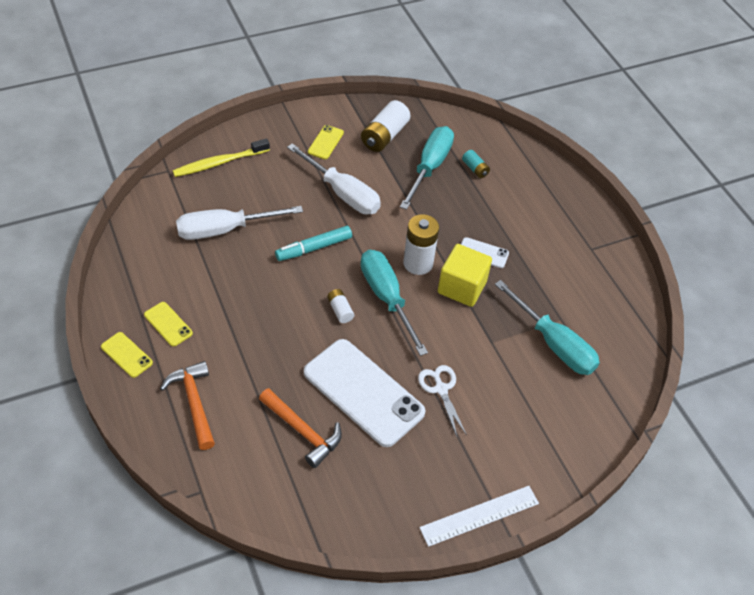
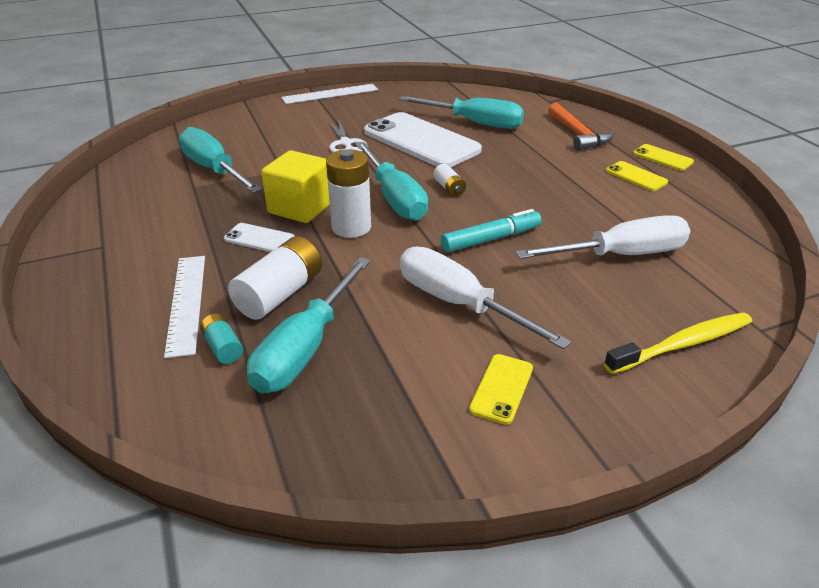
camera: 175 degrees left, 15 degrees down
orange hammer [259,388,342,468] -> turquoise screwdriver [399,96,524,129]
white battery [361,100,411,152] -> white battery moved to [228,236,322,320]
none -> white ruler [164,256,205,358]

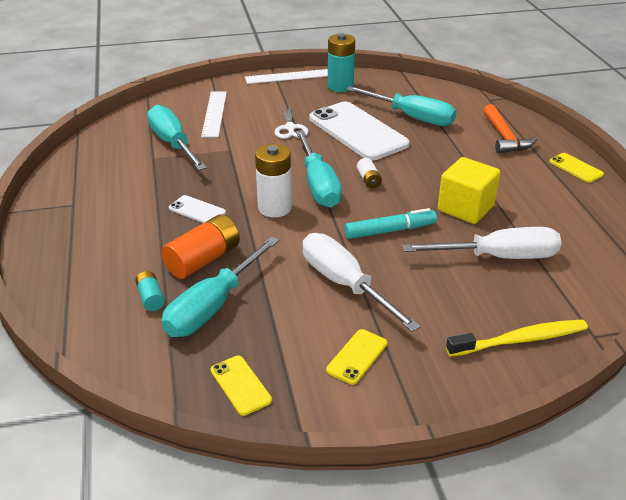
camera: 10 degrees right, 0 degrees up
white ruler [164,256,205,358] -> white ruler moved to [201,91,227,137]
white battery [228,236,322,320] -> orange battery [161,214,240,279]
yellow cube [261,150,330,223] -> yellow cube moved to [438,157,500,224]
yellow phone [606,161,668,191] -> yellow phone moved to [211,356,272,416]
none -> turquoise battery [328,33,355,92]

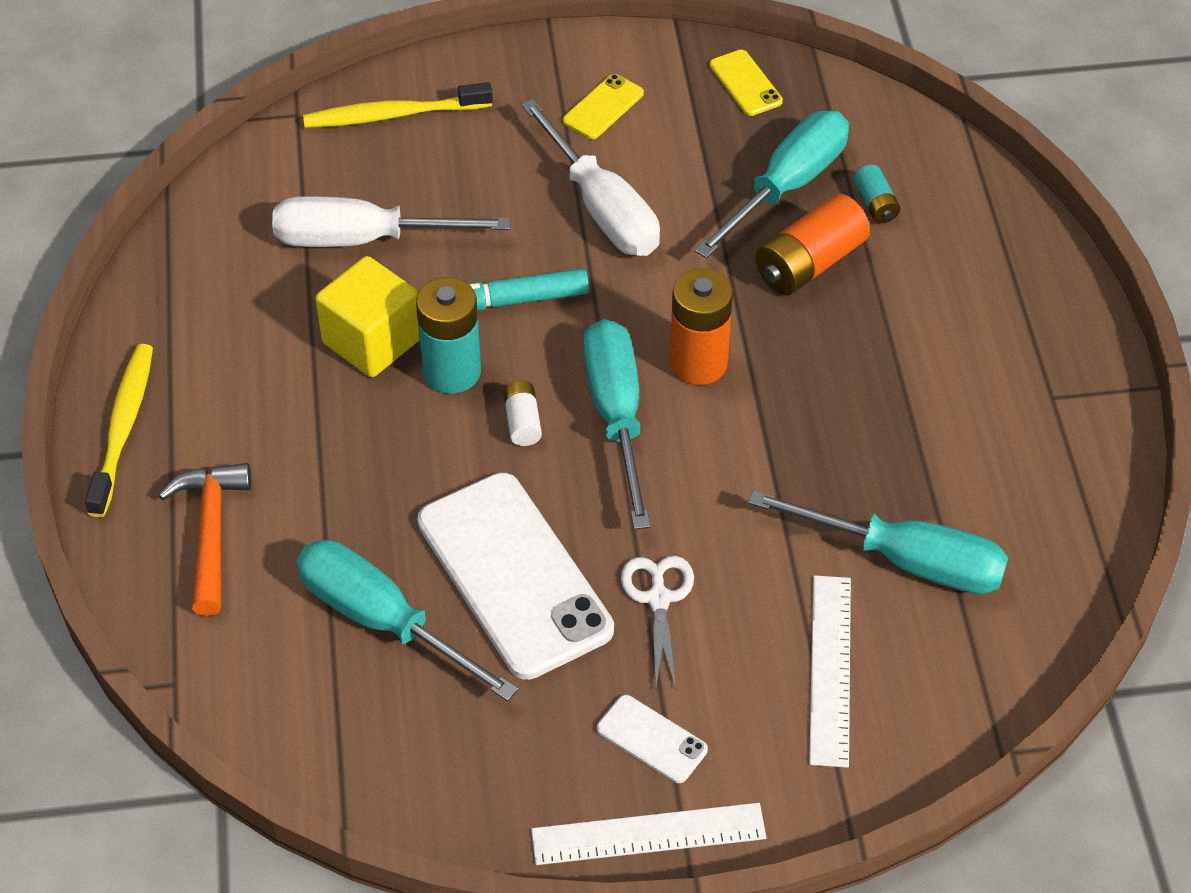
camera: 175 degrees left, 15 degrees up
turquoise screwdriver [147,105,207,170] -> turquoise screwdriver turned 45 degrees counterclockwise [748,490,1008,594]
white phone [169,195,226,223] -> white phone moved to [597,695,708,783]
white battery [255,144,292,217] -> orange battery [670,268,733,385]
turquoise battery [328,33,355,92] -> turquoise battery moved to [416,277,481,394]
yellow phone [549,153,604,183] -> yellow toothbrush [85,344,153,517]

